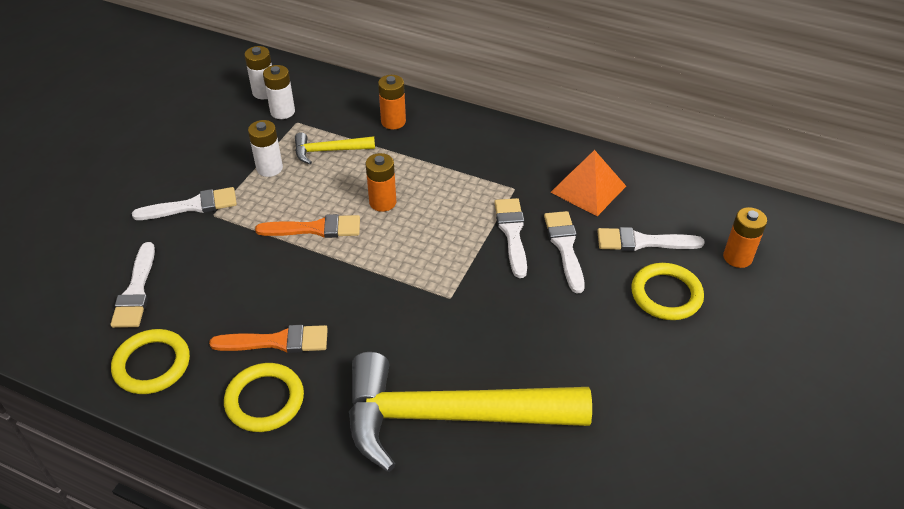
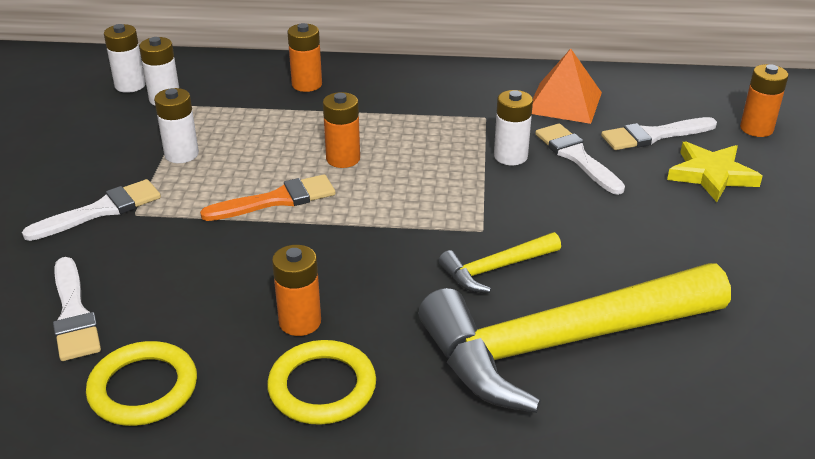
camera: 20 degrees left, 10 degrees down
orange brush [209,325,328,353] -> orange battery [272,245,321,336]
yellow hammer [295,132,375,164] -> yellow hammer moved to [438,232,561,293]
white brush [494,198,527,278] -> white battery [494,90,533,165]
yellow ring [631,263,704,320] -> yellow star [667,141,763,202]

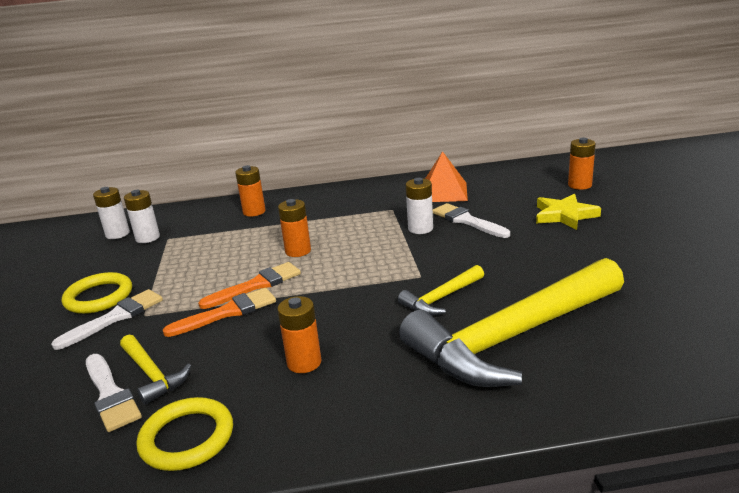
camera: 10 degrees left, 10 degrees down
white battery [154,88,199,163] -> none
yellow ring [267,340,376,425] -> yellow ring moved to [62,272,132,314]
white brush [601,117,717,150] -> none
none -> yellow hammer [120,335,191,405]
none -> orange brush [163,288,276,337]

